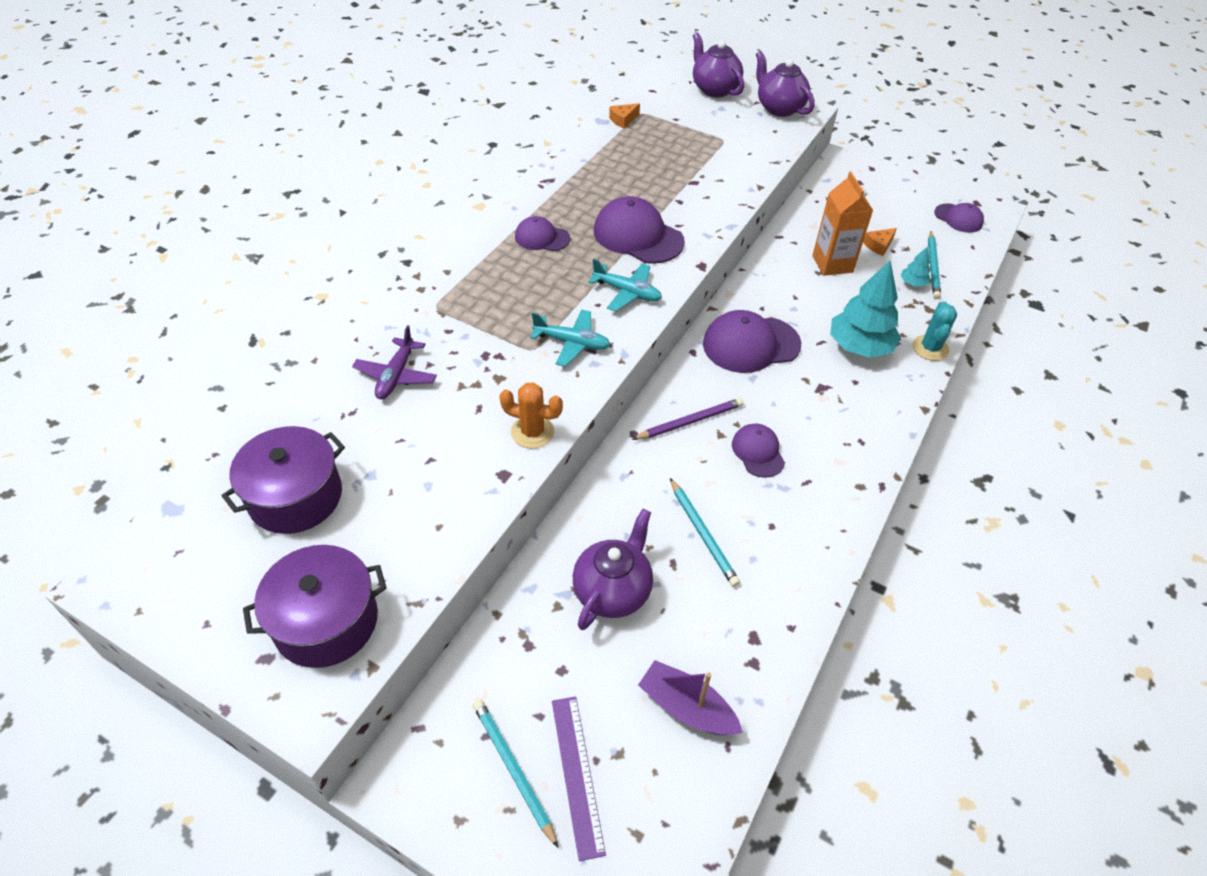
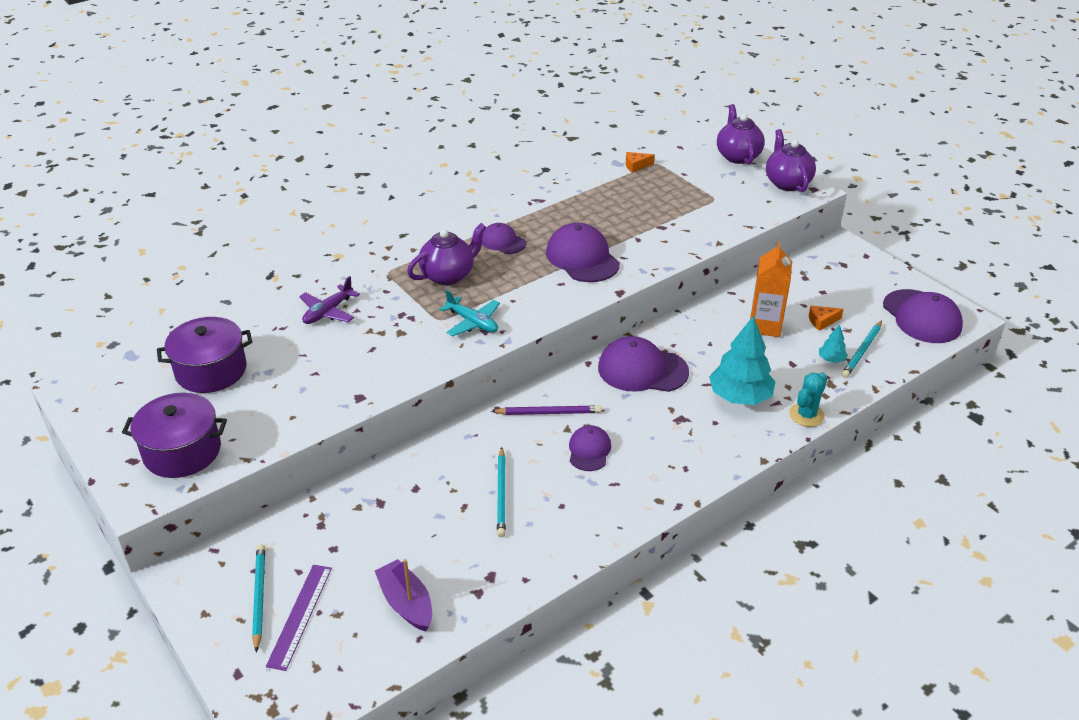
camera: 25 degrees right, 10 degrees down
orange cactus [499,382,563,448] -> none
purple teapot [573,509,653,630] -> purple teapot moved to [407,223,486,285]
turquoise plane [588,259,662,312] -> none
purple cap [934,203,984,233] -> purple cap [883,289,963,343], size x1.73

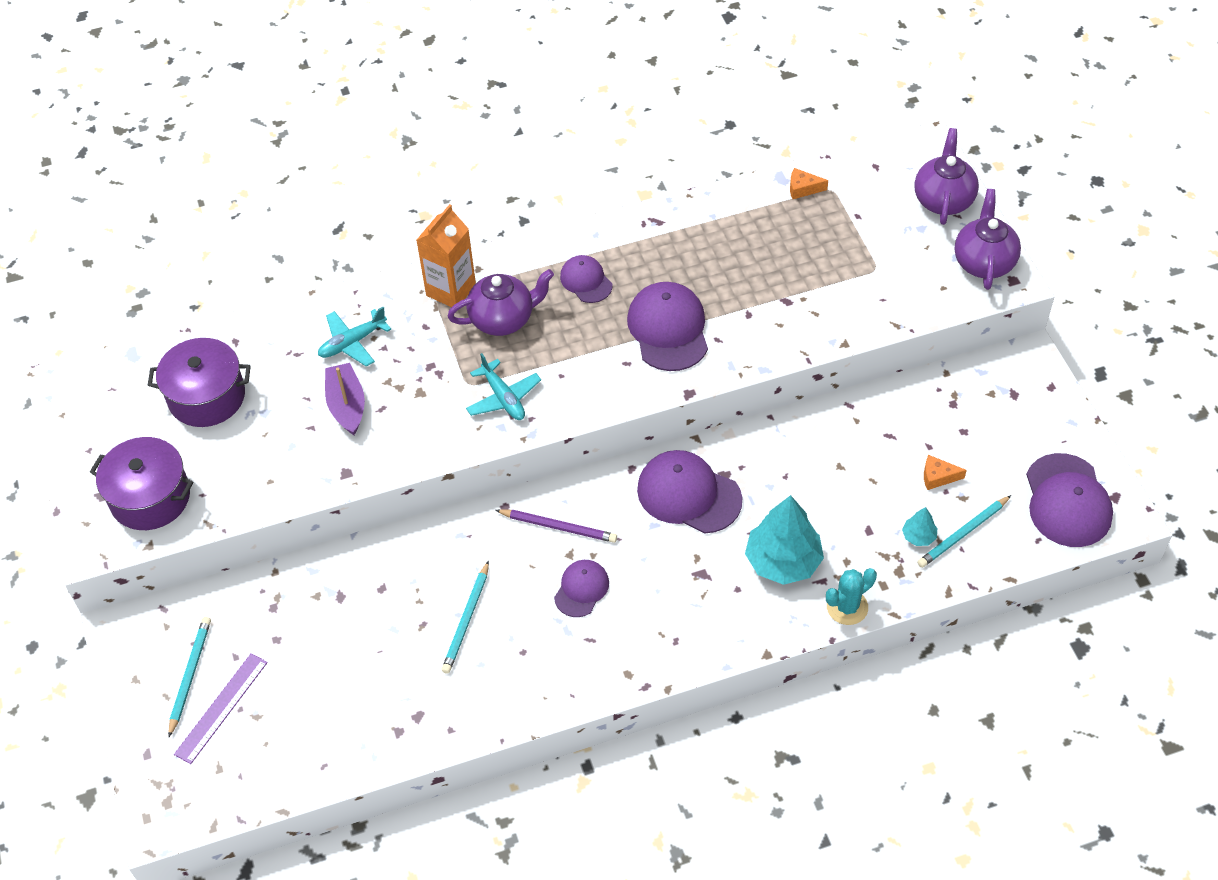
camera: 20 degrees right, 15 degrees up
purple plane [299,276,360,324] -> turquoise plane [318,307,391,367]
purple boat [375,559,432,632] -> purple boat moved to [325,363,365,435]
orange carton [750,241,792,337] -> orange carton moved to [416,204,476,307]

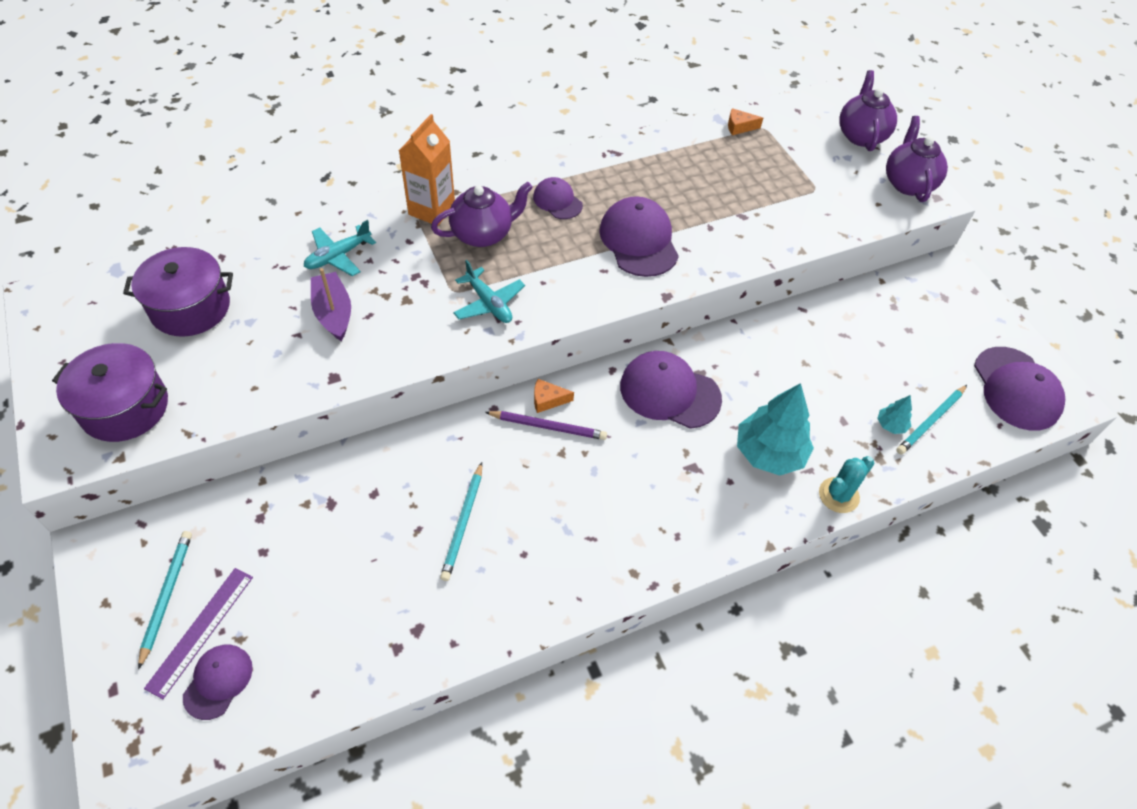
camera: 10 degrees left, 0 degrees up
purple cap [554,560,609,617] -> purple cap moved to [183,645,253,720]
orange cheese [924,455,967,490] -> orange cheese moved to [534,379,574,413]

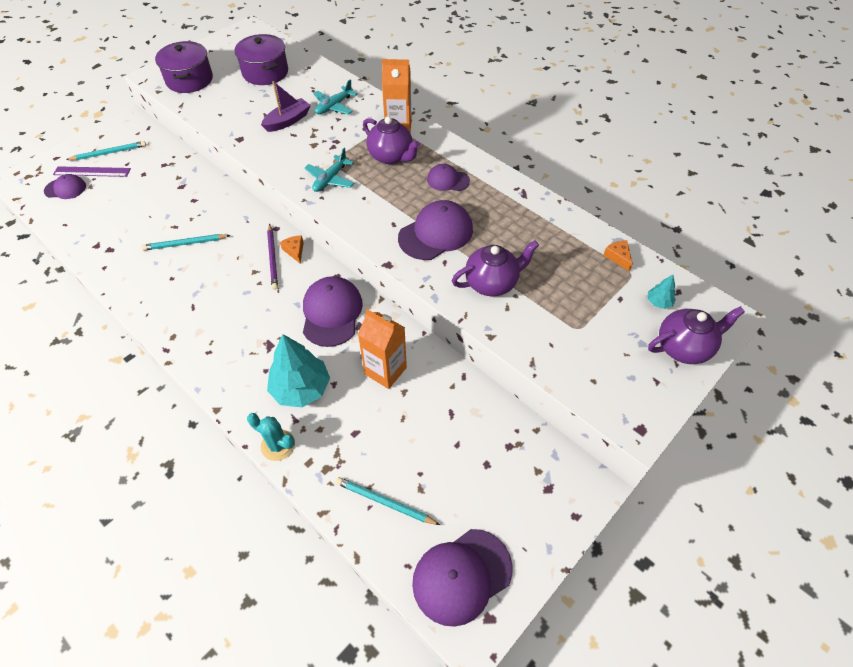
camera: 70 degrees right, 0 degrees up
turquoise plane [304,220,376,276] -> turquoise plane turned 75 degrees counterclockwise [313,79,357,114]
purple cap [533,177,583,219] -> purple cap turned 105 degrees counterclockwise [427,164,470,191]
turquoise tree [877,395,912,434] -> turquoise tree moved to [648,275,676,309]
purple teapot [886,116,948,202] -> purple teapot moved to [452,240,539,296]
none -> orange carton [358,309,407,389]

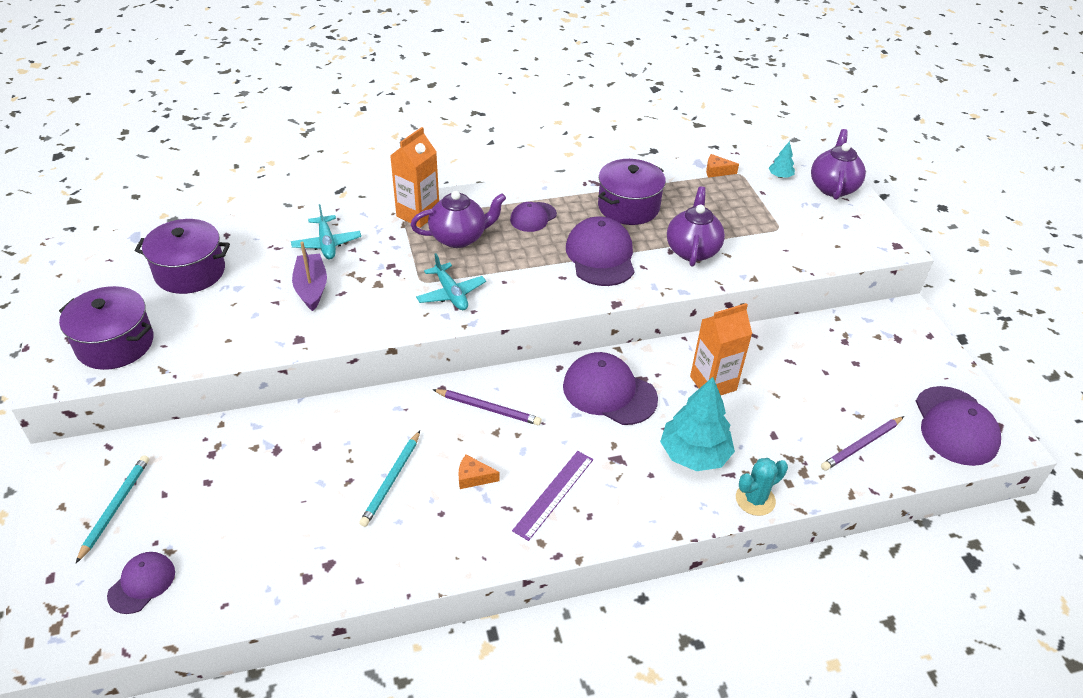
camera: 60 degrees left, 10 degrees down
purple ruler [53,166,131,177] -> purple ruler moved to [512,451,593,541]
orange cheese [280,235,304,263] -> orange cheese moved to [459,455,500,489]
turquoise pencil [336,477,440,525] -> purple pencil [821,416,904,471]
none -> purple pot [598,159,666,225]

